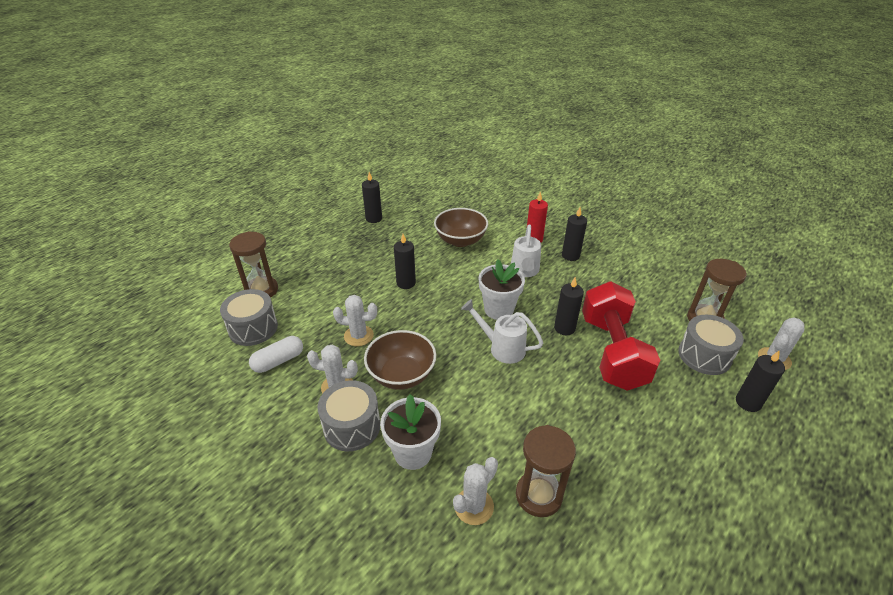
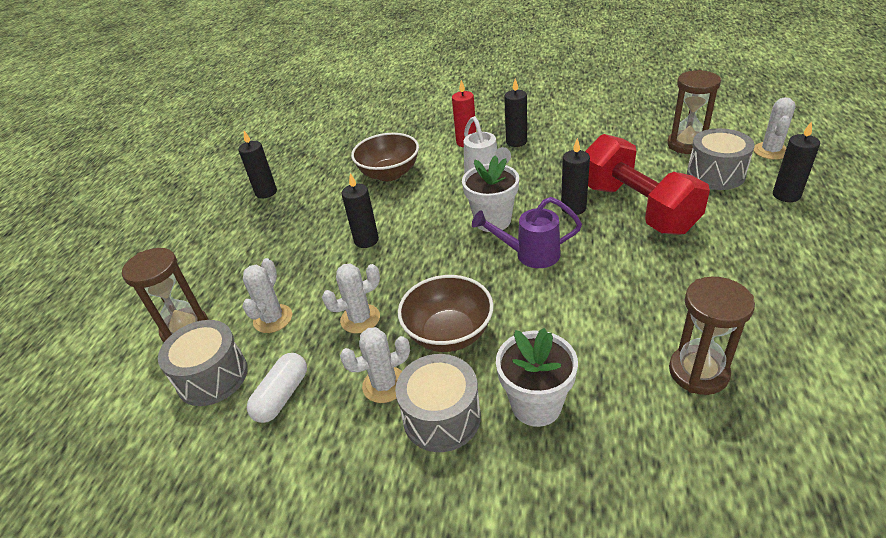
camera: 25 degrees left, 0 degrees up
white cactus [453,457,498,525] -> white cactus moved to [242,258,292,333]
white watering can [461,299,543,364] -> purple watering can [472,197,582,268]

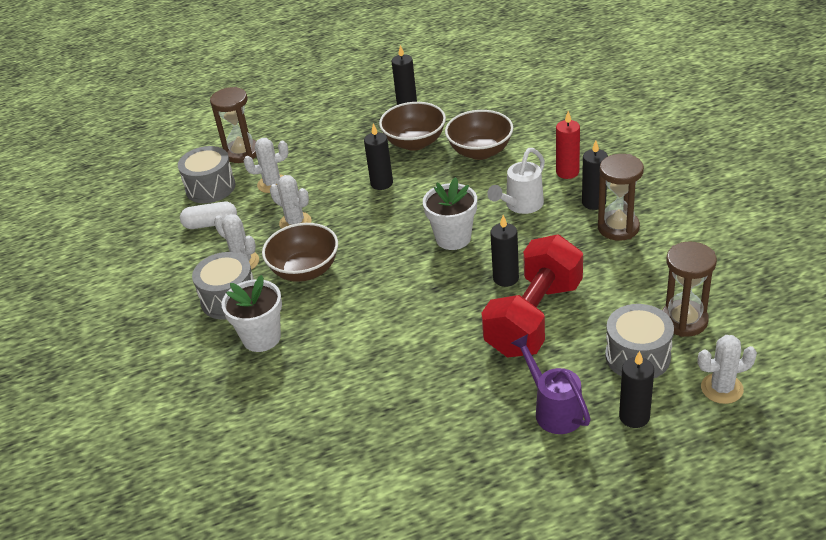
camera: 60 degrees right, 0 degrees up
purple watering can [472,197,582,268] -> purple watering can moved to [511,334,591,434]
brown hourglass [669,277,755,395] -> brown hourglass moved to [598,154,644,241]
none -> brown bowl [379,102,446,151]

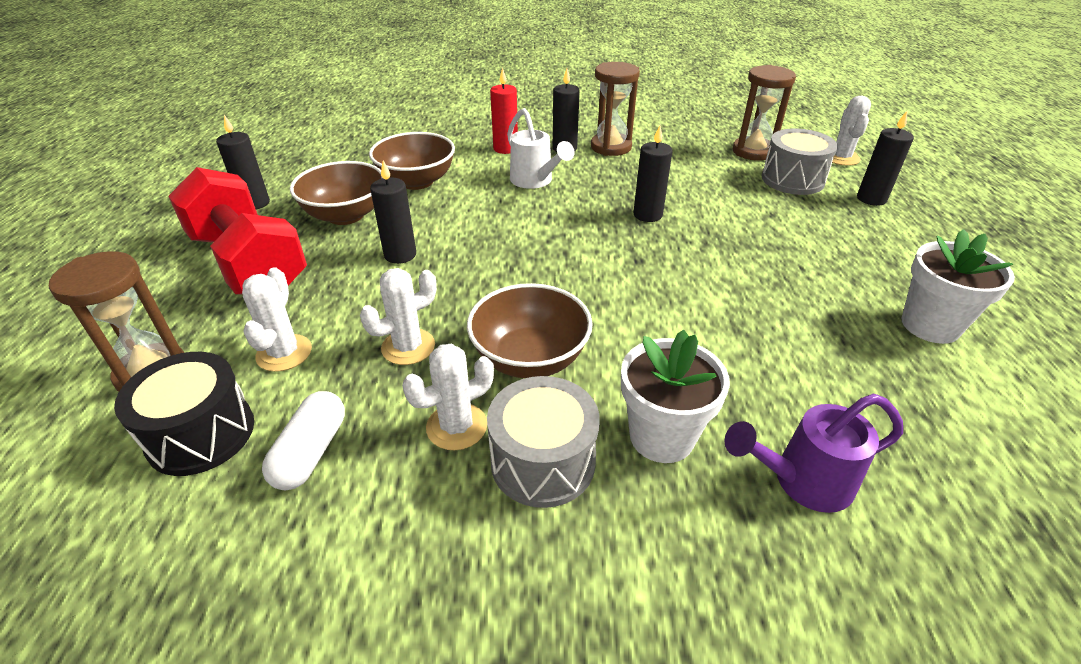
camera: 75 degrees left, 0 degrees up
grey drum [178,146,236,203] -> black drum [114,352,254,476]
white flower pot [423,177,477,250] -> white flower pot moved to [902,229,1015,344]
red dumbbell [481,235,583,358] -> red dumbbell moved to [168,167,307,295]
purple watering can [511,334,591,434] -> purple watering can moved to [725,394,903,513]

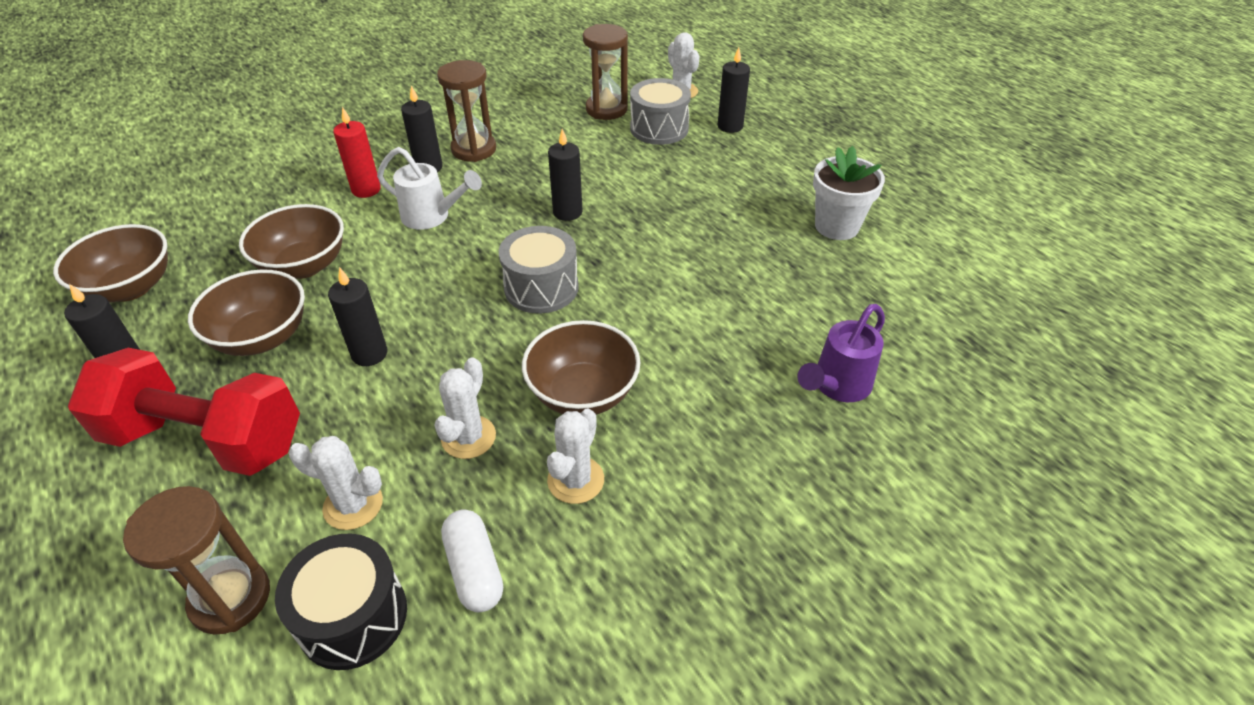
camera: 35 degrees left, 5 degrees up
white cactus [242,267,312,372] -> white cactus turned 45 degrees counterclockwise [289,436,383,530]
grey drum [487,376,600,508] -> grey drum moved to [499,226,579,314]
white flower pot [621,330,730,463] -> none
none -> brown bowl [53,224,168,302]

